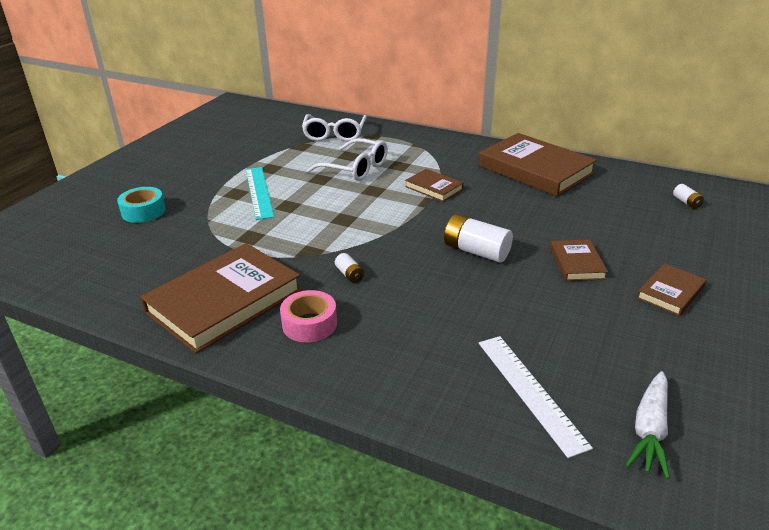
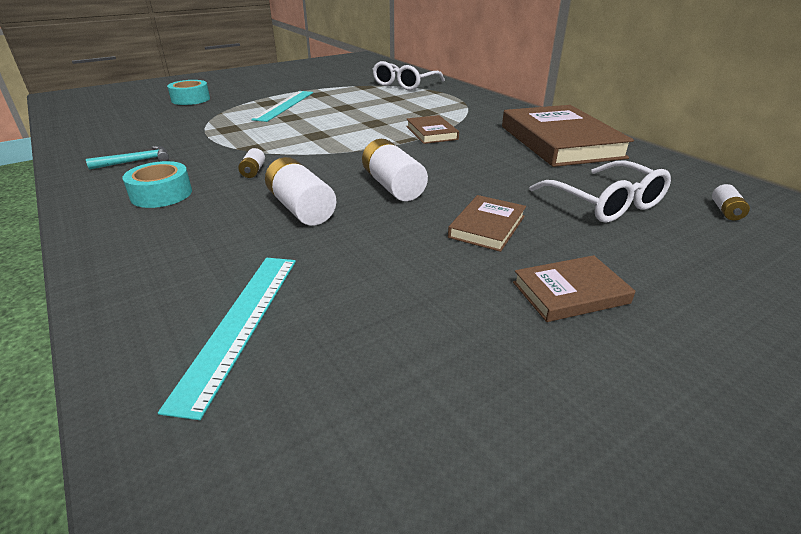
camera: 30 degrees right, 0 degrees up
brown book [140,243,302,354] -> turquoise hammer [86,146,169,170]
pink tape [280,290,337,342] -> turquoise tape [122,161,192,208]
white glasses [307,138,388,181] -> white glasses moved to [529,160,671,223]
white ruler [479,336,593,458] -> turquoise ruler [158,258,296,420]
white carrot [626,371,670,479] -> none
none -> white battery [265,157,336,226]

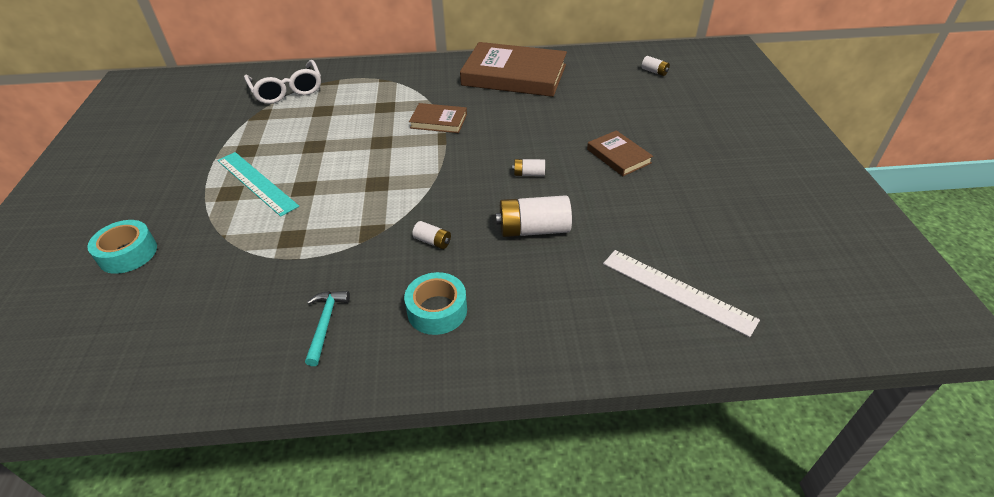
camera: 60 degrees left, 10 degrees up
turquoise ruler [158,258,296,420] -> white ruler [603,250,760,337]
white battery [362,139,428,201] -> white battery [512,159,545,176], size x0.50
brown book [513,255,636,322] -> none
white glasses [529,160,671,223] -> none

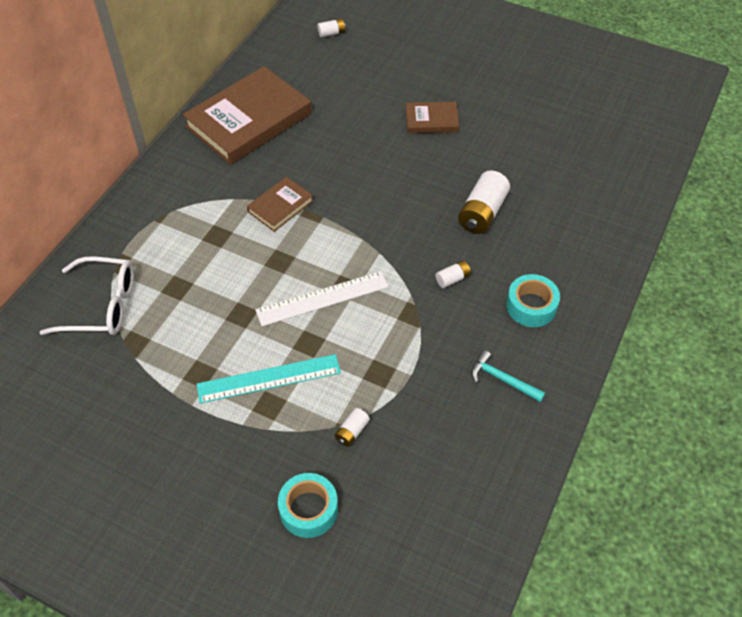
camera: 60 degrees left, 10 degrees up
white battery [512,159,545,176] -> white battery moved to [335,408,370,447]
white ruler [603,250,760,337] -> white ruler moved to [255,271,389,326]

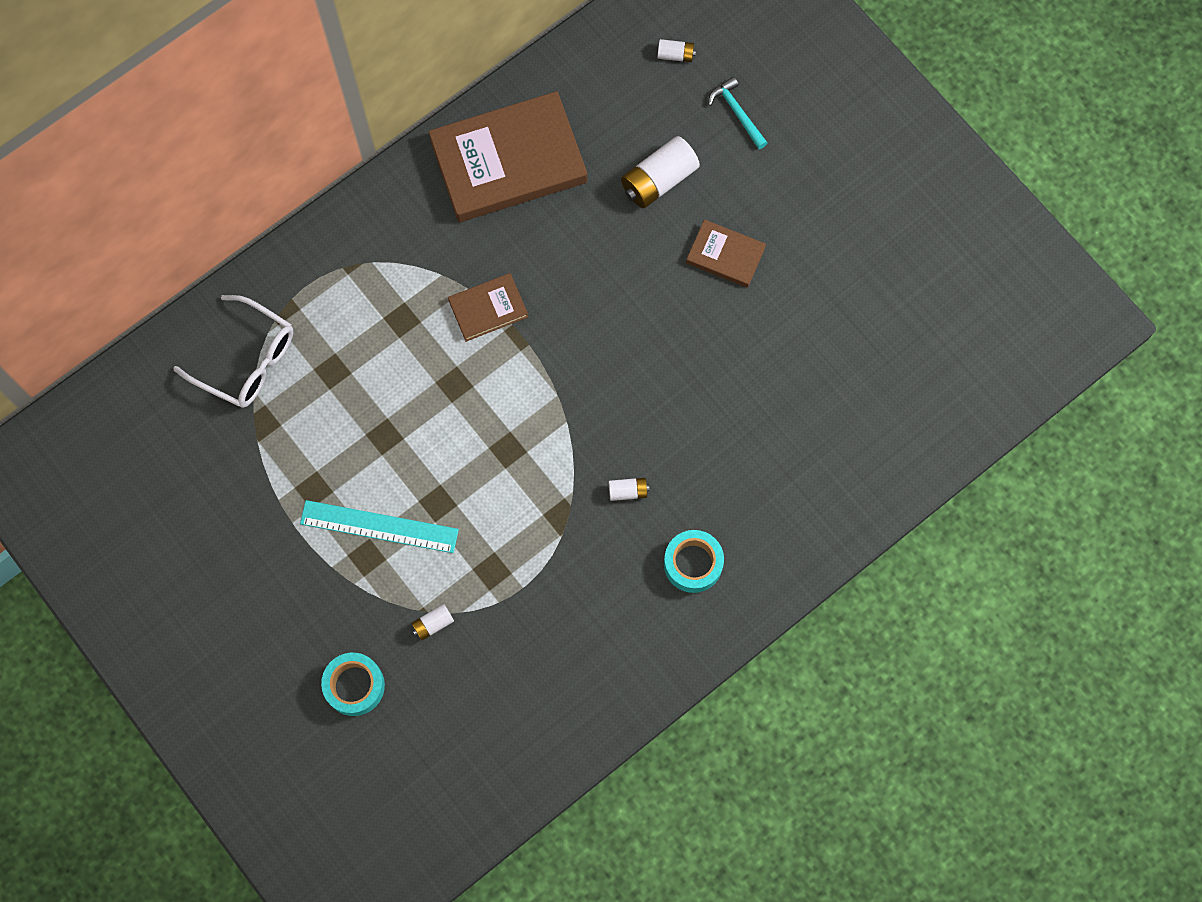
camera: 25 degrees right, 20 degrees up
white ruler [255,271,389,326] -> none
white battery [458,171,510,234] -> white battery moved to [621,136,700,208]
turquoise hammer [471,350,545,402] -> turquoise hammer moved to [709,77,767,149]

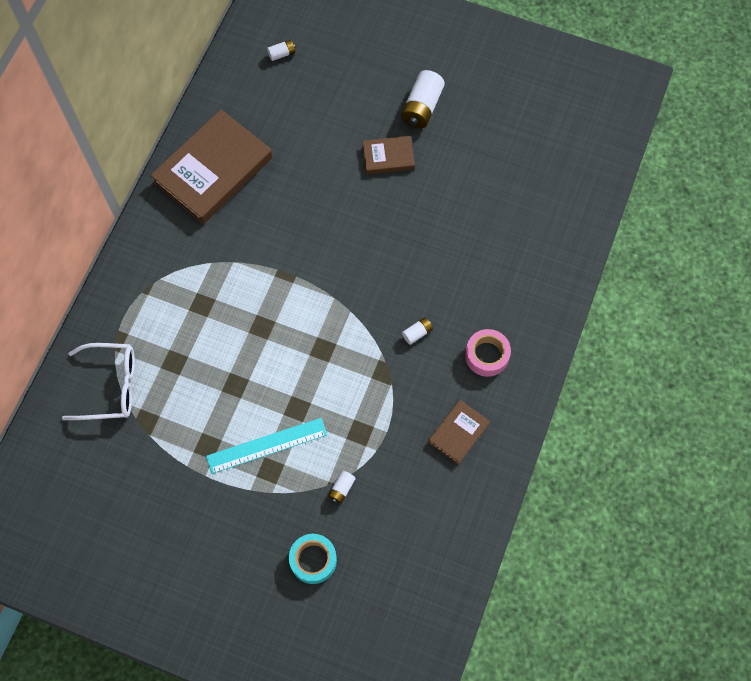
camera: 30 degrees left, 5 degrees down
brown book [448,273,528,342] -> brown book moved to [428,400,490,464]
white battery [621,136,700,208] -> white battery moved to [401,70,445,128]
turquoise tape [664,530,724,593] -> pink tape [465,329,511,377]
turquoise hammer [709,77,767,149] -> none

